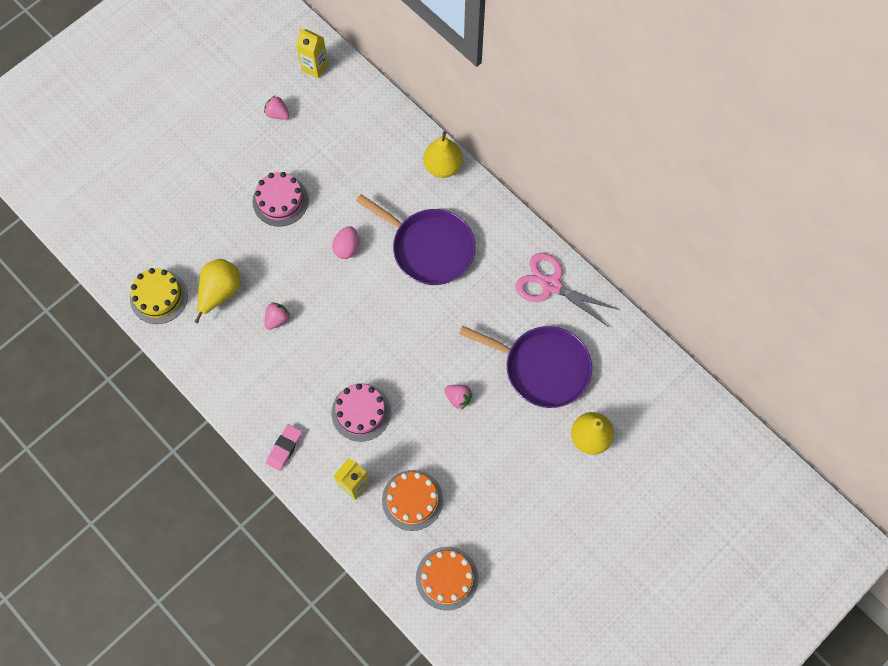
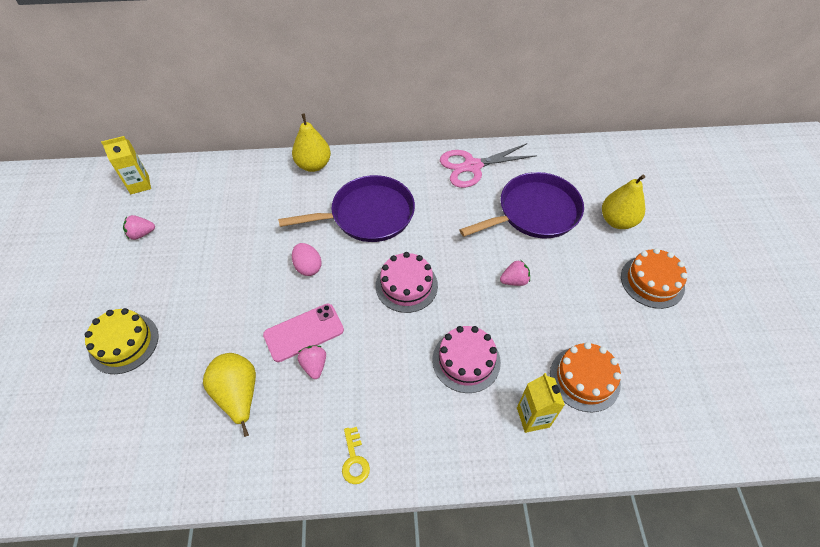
camera: 50 degrees left, 15 degrees down
yellow cake [130,268,188,324] -> yellow cake moved to [85,308,159,374]
pink cake [253,172,309,227] -> pink cake moved to [376,252,438,313]
pink eraser [266,424,302,471] -> none
orange cake [416,547,479,611] -> orange cake moved to [621,248,688,309]
none -> pink phone [263,304,344,362]
none -> yellow key [342,427,370,484]

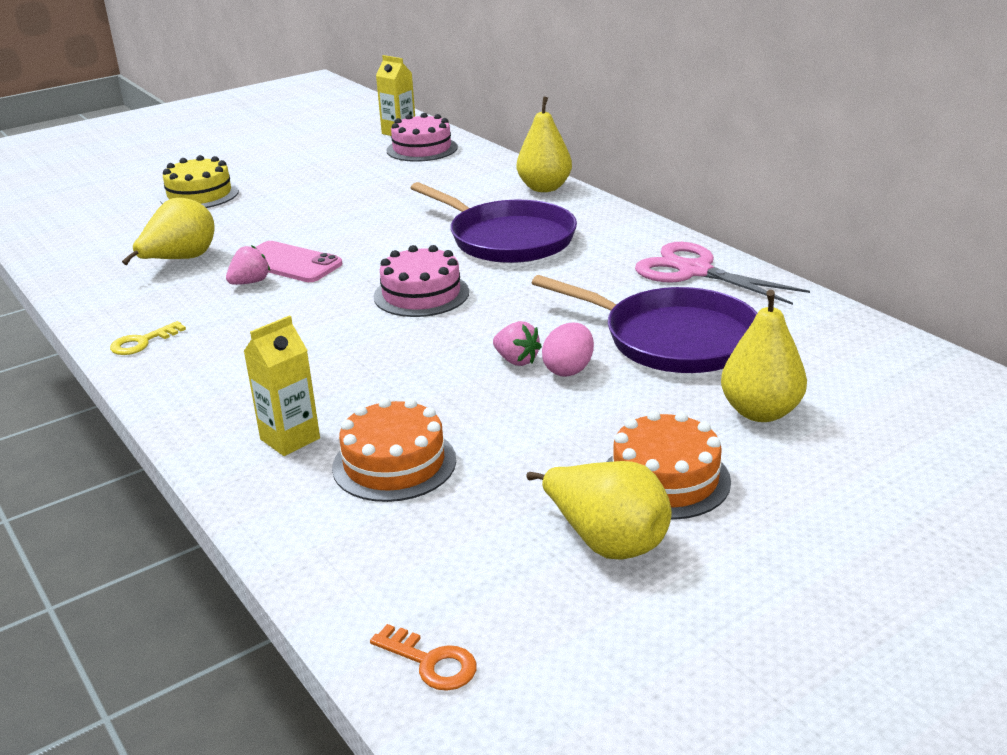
camera: 60 degrees right, 25 degrees down
pink strawberry [123,215,155,240] -> none
pink egg [292,243,322,276] -> pink egg moved to [542,323,594,377]
pink cake [432,326,501,393] -> pink cake moved to [386,113,458,162]
none -> orange key [370,624,477,691]
none -> yellow pear [526,461,672,560]

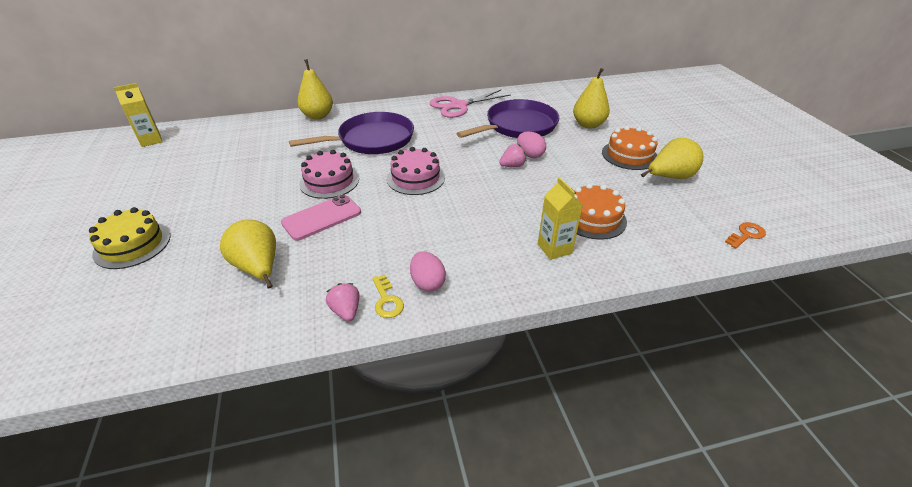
camera: 70 degrees left, 10 degrees up
pink strawberry [226,245,270,285] -> pink strawberry moved to [326,283,359,321]
pink cake [386,113,458,162] -> pink cake moved to [299,150,359,199]
none -> pink egg [410,251,446,291]

